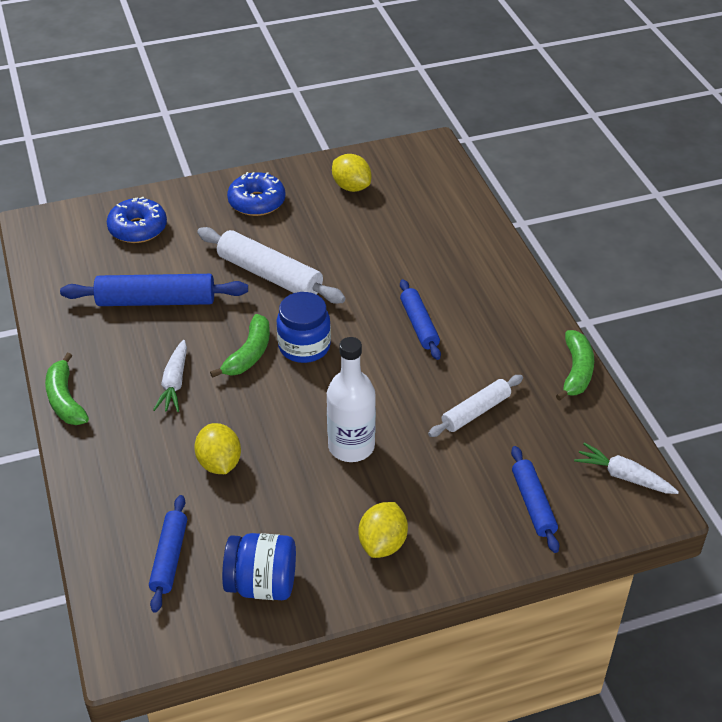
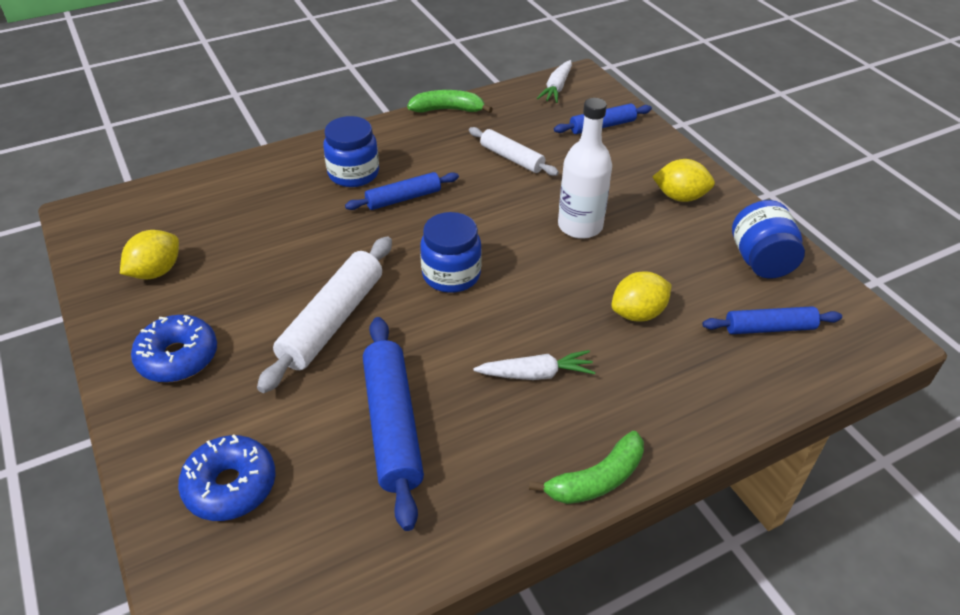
camera: 100 degrees left, 0 degrees up
green banana [210,314,270,378] -> none
none -> blue jar [323,116,379,187]

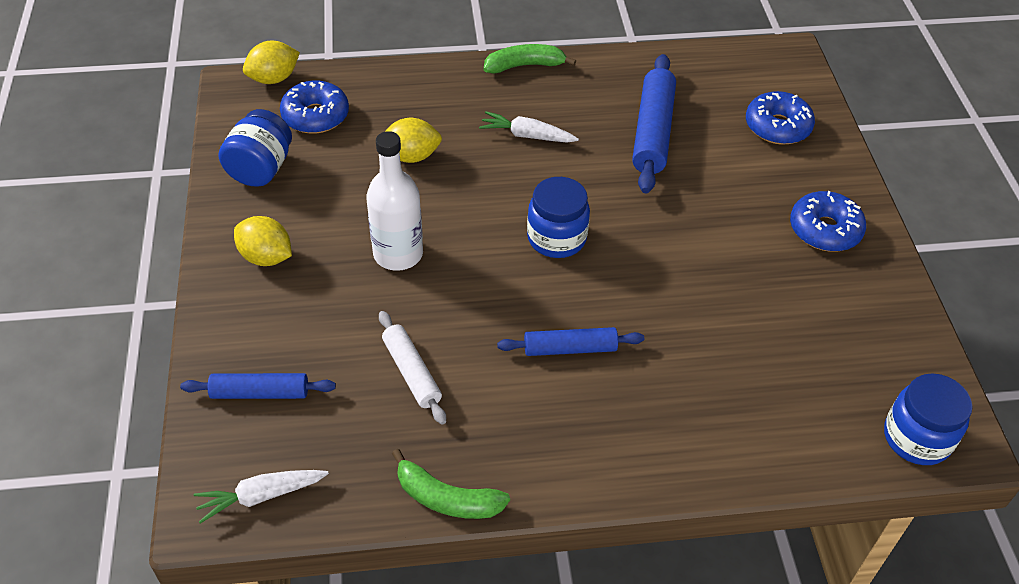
camera: 160 degrees left, 5 degrees up
yellow lemon [120,230,179,279] -> yellow lemon moved to [243,41,300,84]
white rolling pin [257,237,392,393] -> none
blue jar [323,116,379,187] -> blue jar moved to [884,373,973,465]
white carrot [537,60,572,103] -> white carrot turned 150 degrees counterclockwise [194,470,329,523]
blue rolling pin [702,306,842,334] -> blue donut [280,80,349,134]

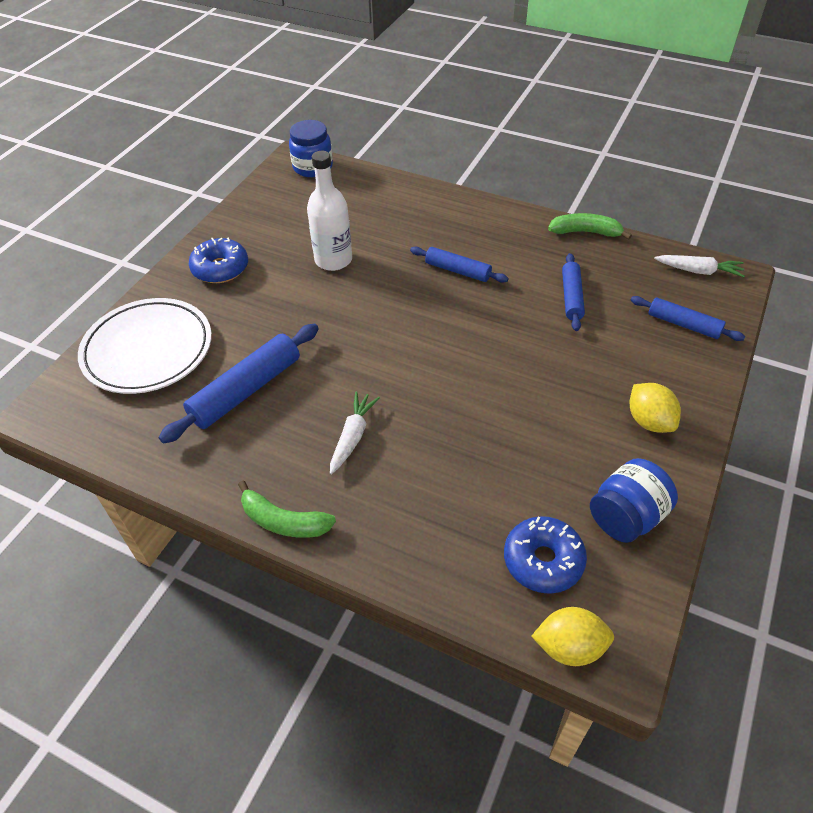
camera: 145 degrees left, 0 degrees up
white bottle [366,131,423,271] -> white bottle moved to [307,151,352,271]
white rolling pin [379,311,446,425] -> blue rolling pin [562,253,585,331]
yellow lemon [385,118,442,163] -> none
green banana [392,449,510,519] -> green banana turned 45 degrees counterclockwise [548,213,632,240]
white carrot [479,111,579,143] -> white carrot turned 120 degrees counterclockwise [330,392,380,474]
blue jar [527,177,590,258] -> none
blue donut [746,91,815,145] -> white plate [78,298,212,394]

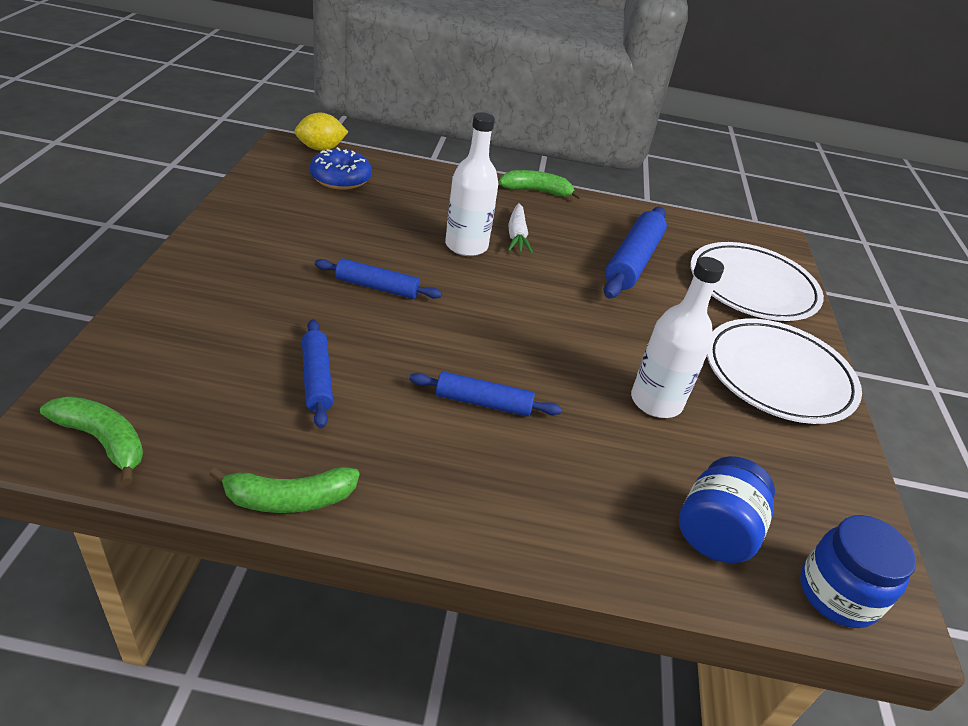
camera: 155 degrees right, 10 degrees down
blue donut [189,238,248,283] -> white plate [707,319,862,424]
blue jar [590,458,678,543] -> blue jar moved to [679,456,775,563]
yellow lemon [630,383,681,433] -> none
blue rolling pin [631,296,745,341] -> blue rolling pin moved to [315,258,442,299]
white carrot [654,255,744,277] -> green banana [40,396,143,485]
none -> white bottle [445,112,498,256]

